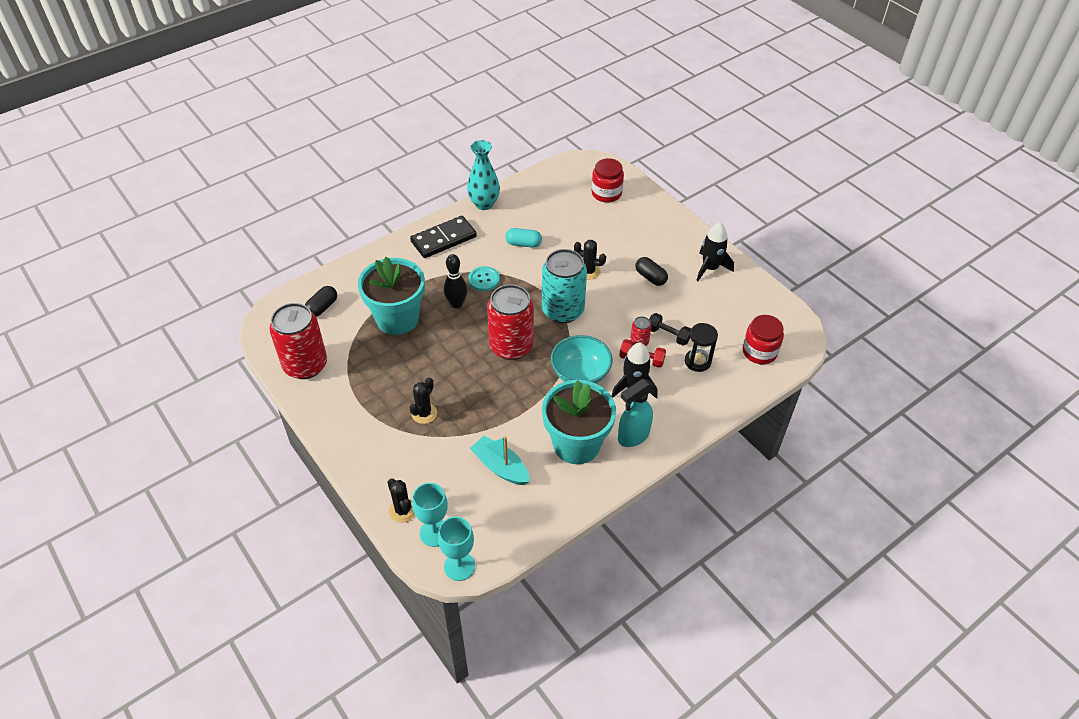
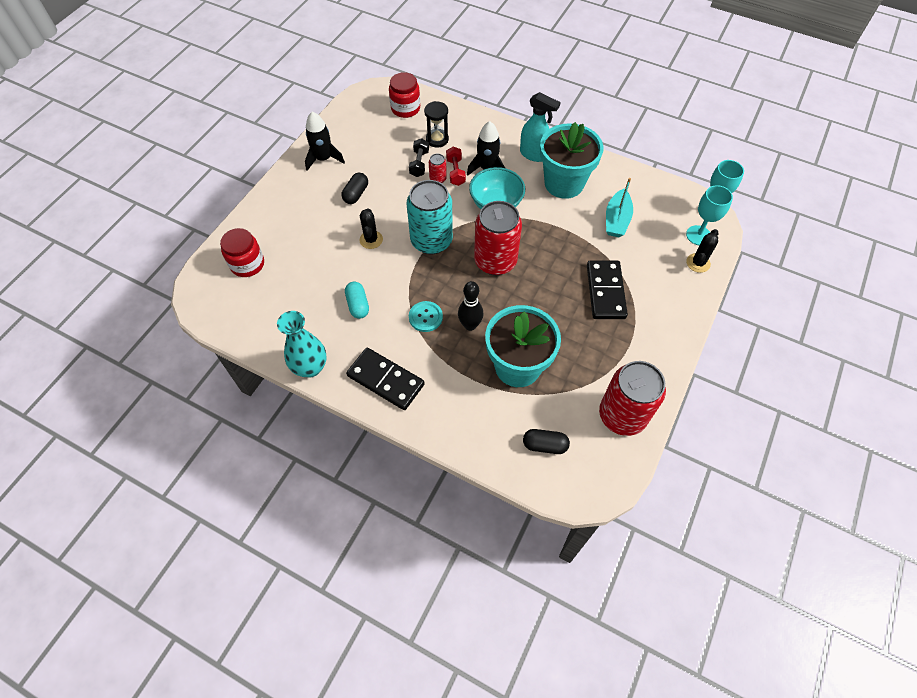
camera: 115 degrees left, 10 degrees up
black cactus [410,377,437,424] -> black domino [587,260,628,319]

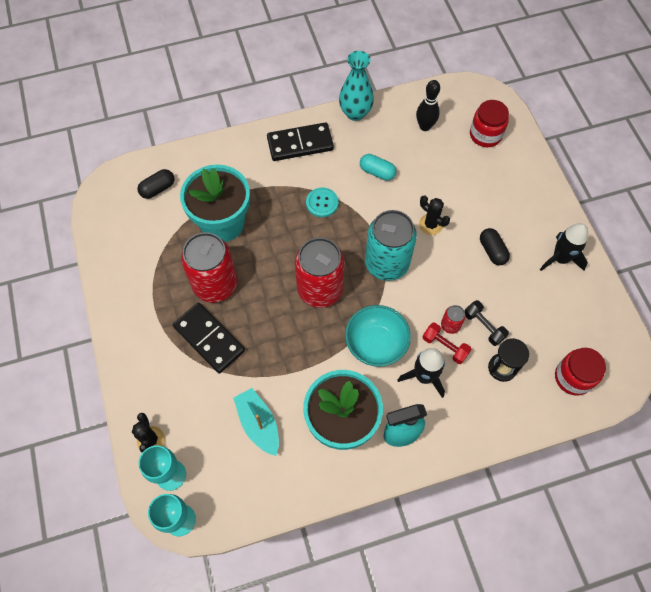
camera: 135 degrees right, 5 degrees up
black bowling pin [458,281,483,331] -> black bowling pin moved to [416,80,440,131]
red can [599,361,666,436] -> red can moved to [181,232,238,303]

